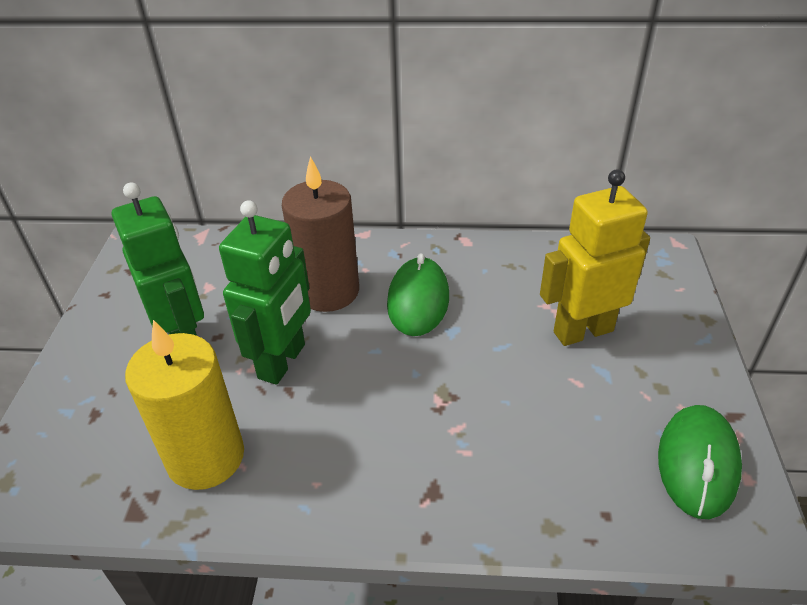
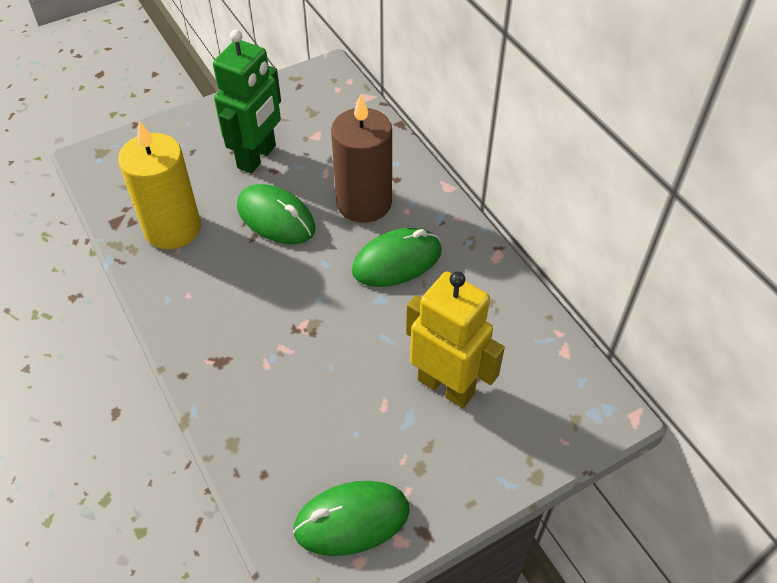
camera: 55 degrees right, 10 degrees up
green robot [219,200,311,385] -> green mouse [237,184,315,244]

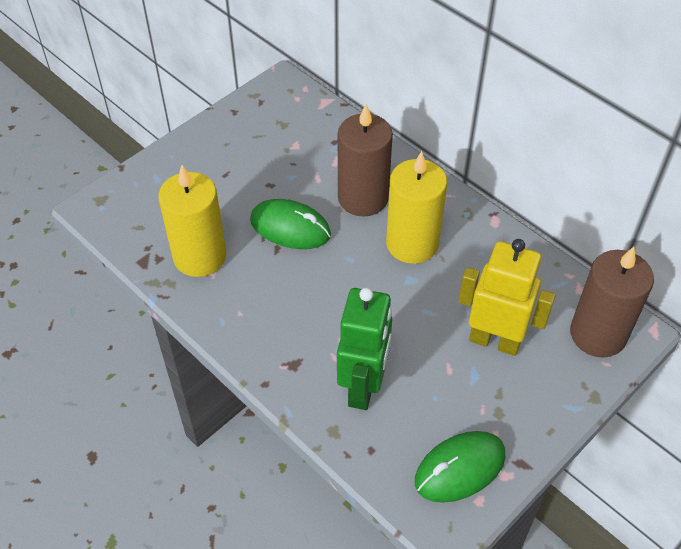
camera: 15 degrees left, 0 degrees up
green robot [213,29,281,174] -> green robot moved to [337,288,392,410]
green mouse [352,228,442,287] -> yellow candle [386,151,447,264]
none -> brown candle [570,247,654,358]

